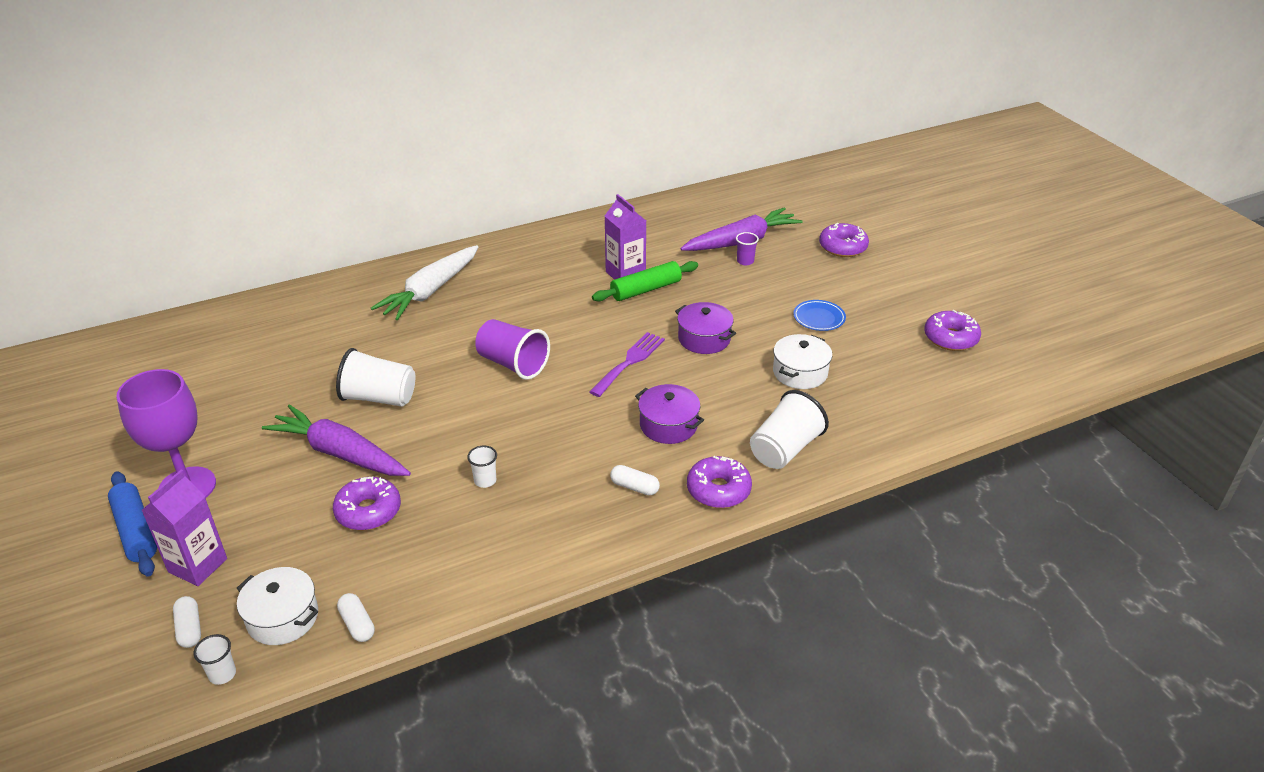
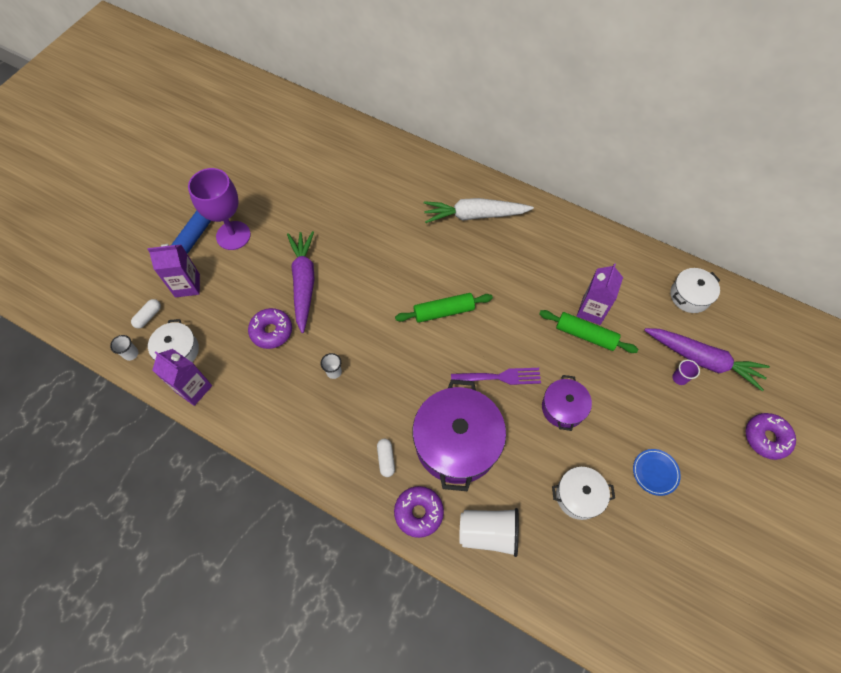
camera: 55 degrees right, 25 degrees up
white cup [336,348,415,406] -> none
white capsule [337,593,375,642] -> purple carton [152,349,212,406]
purple cup [476,319,550,380] -> green rolling pin [395,293,493,323]
purple pot [635,384,704,444] -> purple pot [413,379,506,491], size x1.86
purple donut [924,310,981,351] -> none
none -> white pot [670,268,720,313]

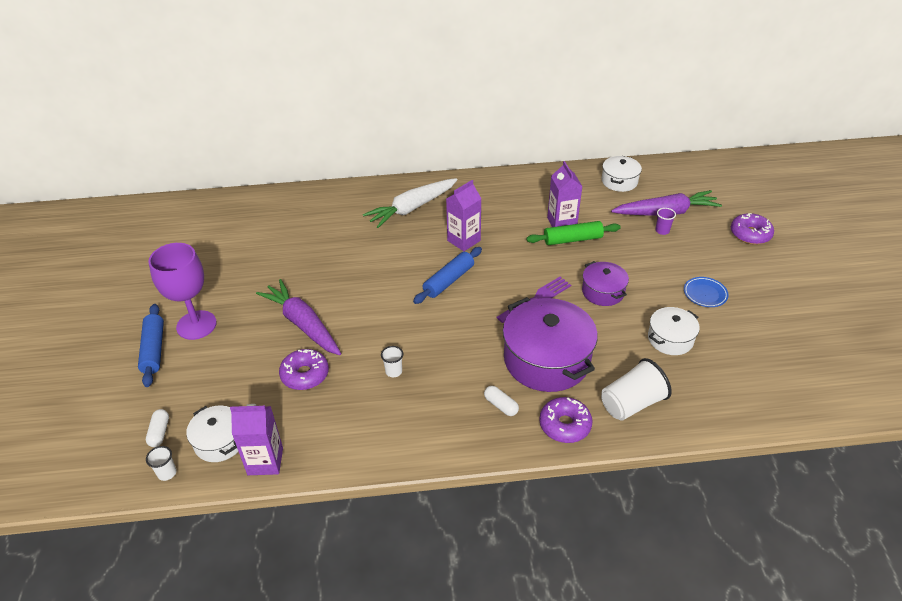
camera: 35 degrees left, 20 degrees down
purple carton [147,244,200,298] -> purple carton moved to [446,180,482,251]
green rolling pin [395,293,493,323] -> blue rolling pin [413,247,482,304]

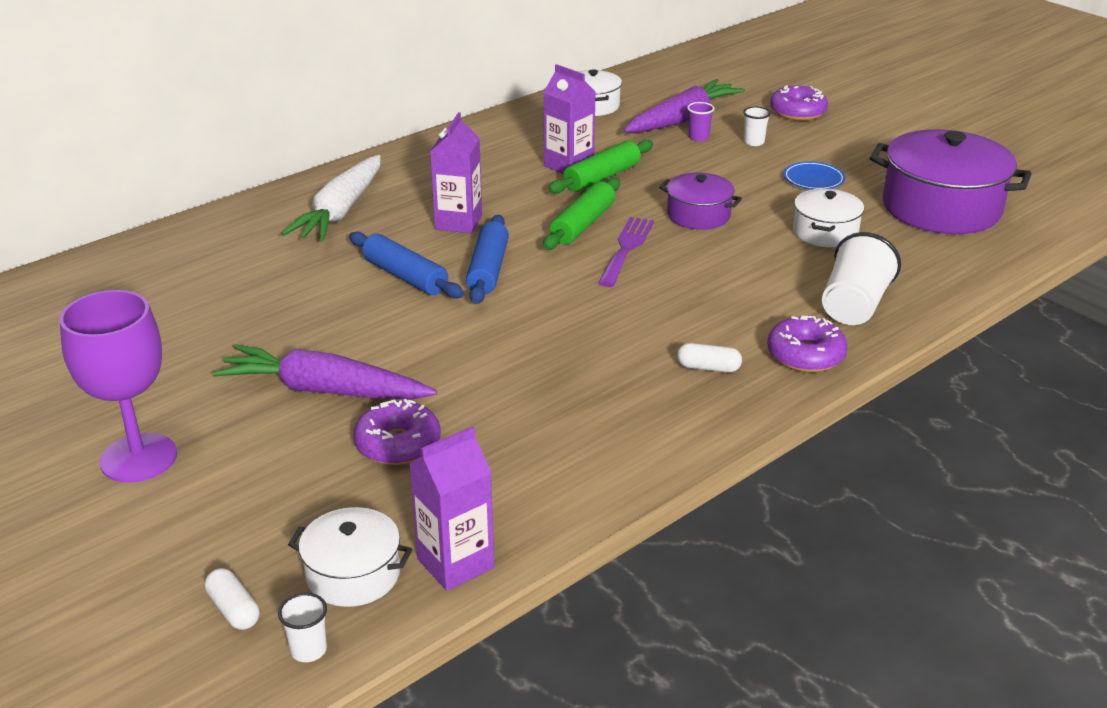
camera: 35 degrees left, 10 degrees down
blue rolling pin [138,304,164,387] -> blue rolling pin moved to [349,232,464,299]
white cup [381,346,403,377] -> white cup moved to [743,106,771,146]
purple pot [503,297,598,392] -> purple pot moved to [870,129,1032,234]
none -> green rolling pin [543,178,620,250]

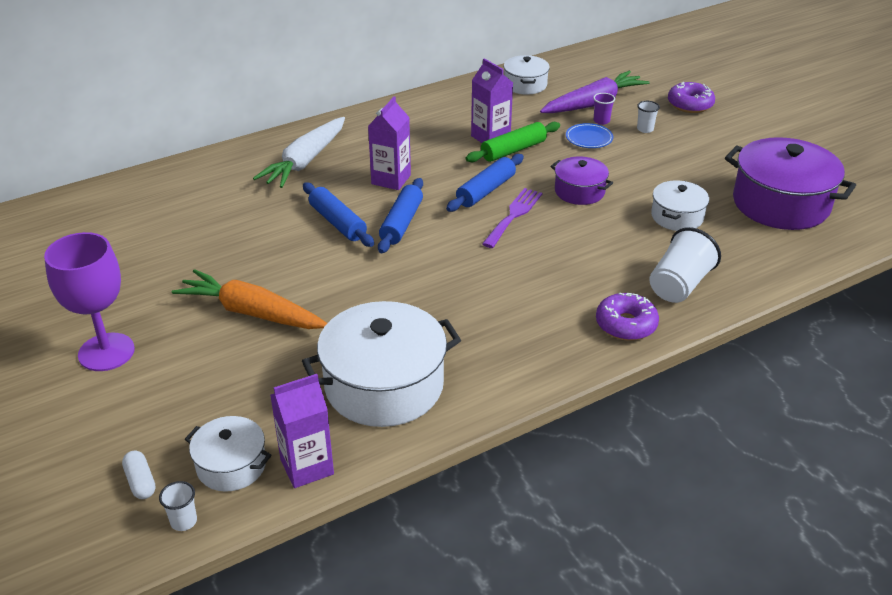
camera: 10 degrees right, 5 degrees up
purple carrot [213,344,437,400] -> orange carrot [172,269,327,329]
purple donut [353,399,441,465] -> none
green rolling pin [543,178,620,250] -> blue rolling pin [446,154,524,212]
white capsule [677,343,742,373] -> none
blue plate [783,161,845,190] -> blue plate moved to [566,123,613,148]
none -> white pot [302,301,461,427]

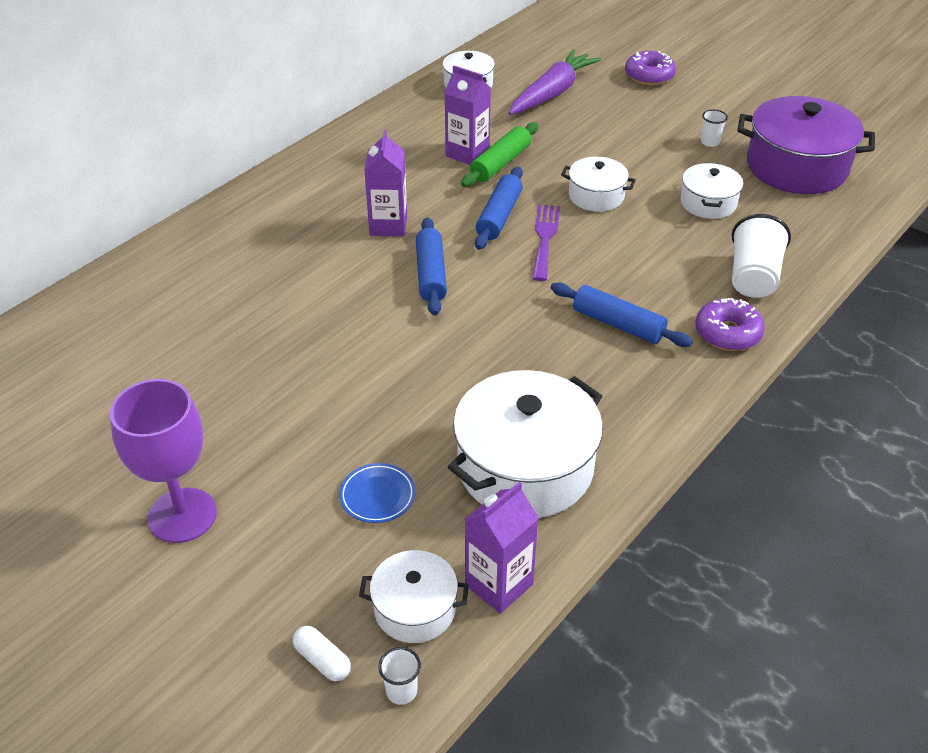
camera: 20 degrees left, 5 degrees up
orange carrot [172,269,327,329] -> none
white carrot [253,117,345,188] -> none
blue rolling pin [303,183,374,247] -> blue rolling pin moved to [551,282,693,347]
purple pot [550,157,613,205] -> white pot [561,157,636,212]
blue plate [566,123,613,148] -> blue plate moved to [339,463,416,523]
purple cup [593,93,615,125] -> none
white cup [637,101,660,133] -> white cup moved to [701,109,728,147]

